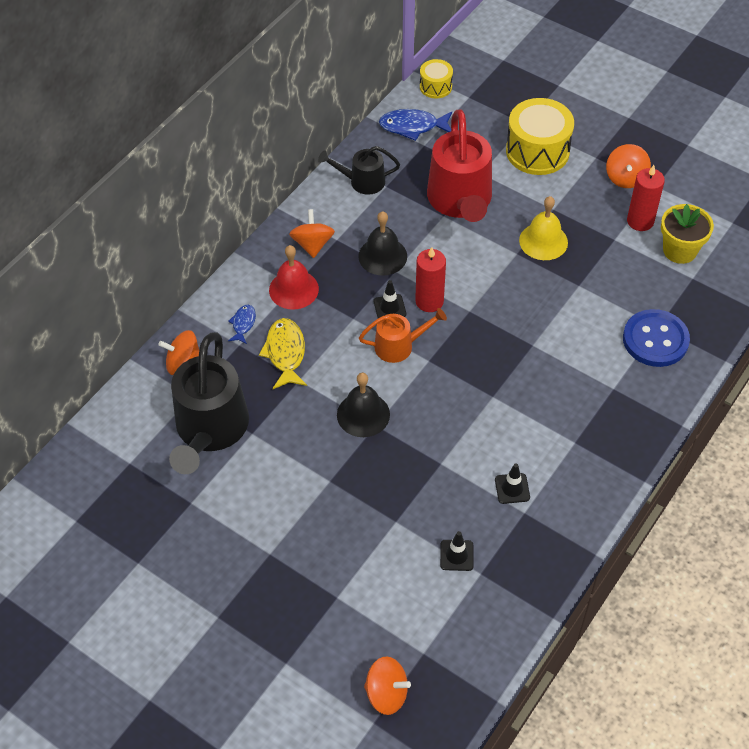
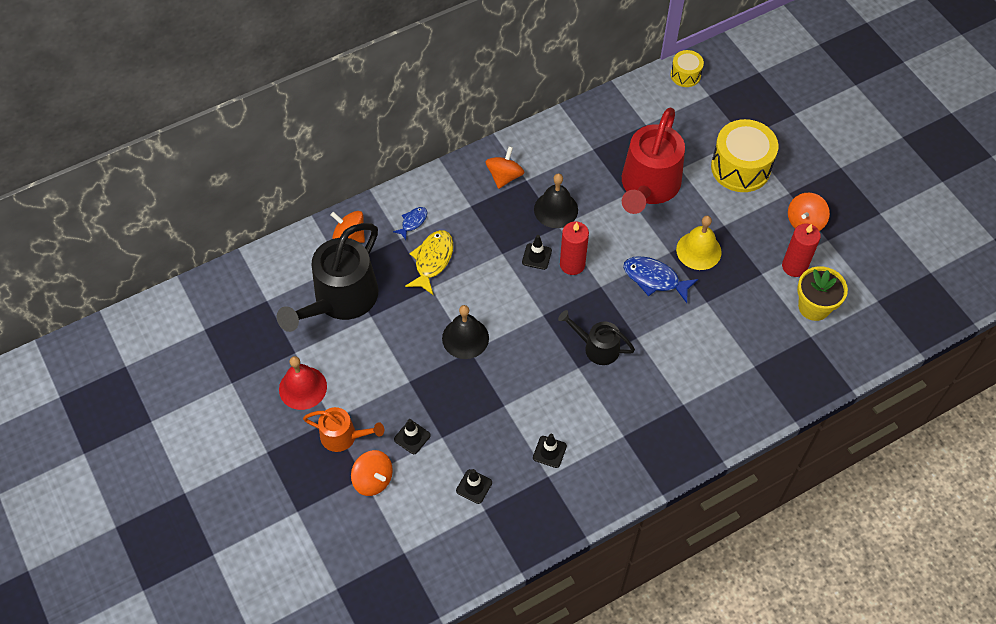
camera: 25 degrees right, 5 degrees up
red bell [269,245,319,309] -> red bell moved to [279,356,327,410]
black watering can [318,146,400,195] -> black watering can moved to [558,310,635,365]
orange watering can [359,308,447,363] -> orange watering can moved to [303,407,384,452]
orange spinning top [364,656,411,715] -> orange spinning top moved to [351,450,393,496]
blue fish [379,109,452,141] -> blue fish moved to [623,256,698,303]
blue button [623,309,690,367] -> none
none -> black traffic cone [394,419,431,454]

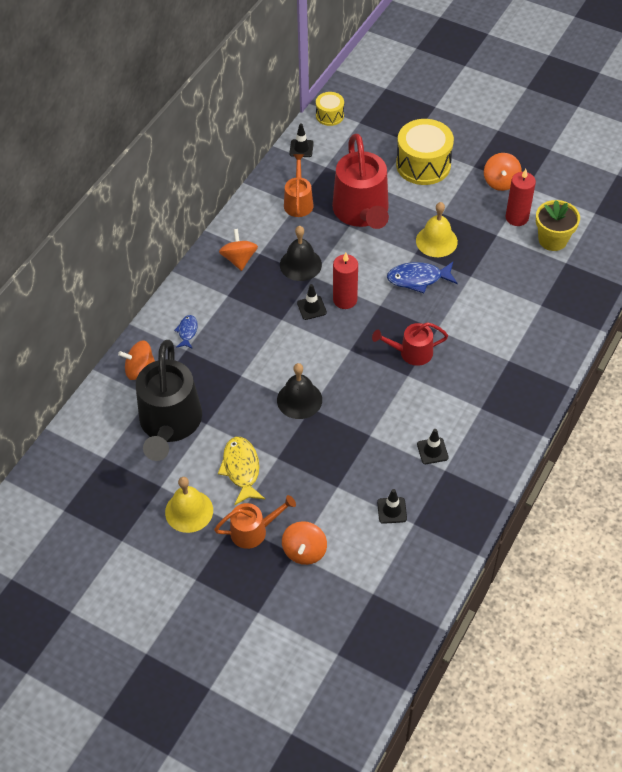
camera: 30 degrees left, 5 degrees down
red bell [279,356,327,410] -> yellow bell [165,477,213,533]
orange spinning top [351,450,393,496] -> orange spinning top turned 90 degrees clockwise [282,521,327,565]
black traffic cone [394,419,431,454] -> black traffic cone moved to [289,123,314,157]
yellow fish [405,230,453,295] -> yellow fish moved to [218,437,265,506]
black watering can [558,310,635,365] -> red watering can [372,322,448,366]
none -> orange watering can [284,154,314,217]

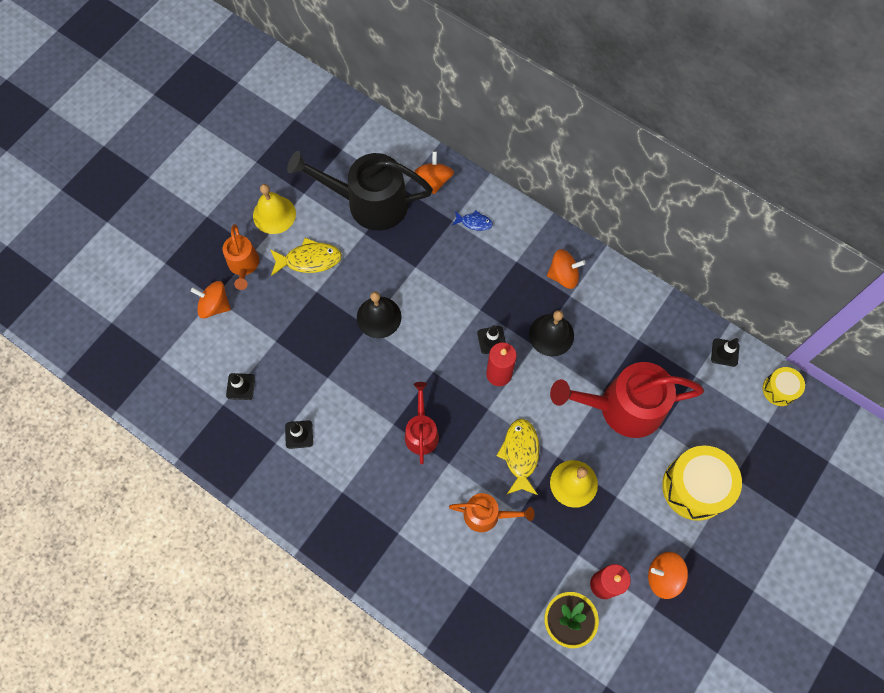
camera: 95 degrees right, 15 degrees up
orange watering can [284,154,314,217] -> orange watering can moved to [449,493,534,532]
blue fish [387,262,458,293] -> yellow fish [496,419,539,495]

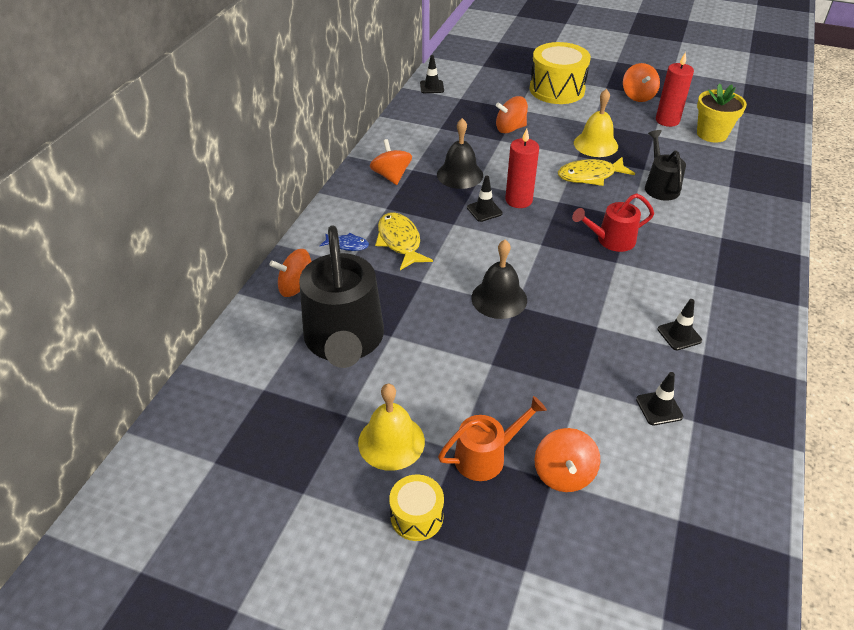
camera: 105 degrees left, 25 degrees down
yellow fish [270,238,342,276] -> yellow fish moved to [375,212,433,270]
orange watering can [449,493,534,532] -> black watering can [645,130,686,201]
blue fish [452,210,493,231] -> blue fish turned 105 degrees clockwise [320,233,369,251]
red watering can [550,362,704,438] -> orange spinning top [496,96,528,133]
yellow drum [763,367,805,406] -> yellow drum moved to [389,474,444,541]

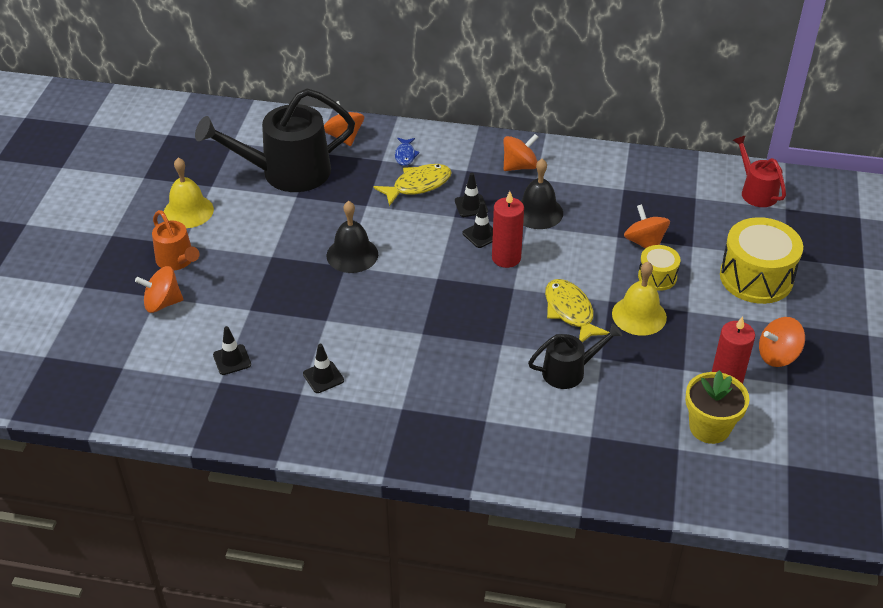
camera: 80 degrees right, 0 degrees up
yellow drum [389,474,444,541] -> yellow drum moved to [638,245,680,291]
black traffic cone [420,55,444,93] -> black traffic cone moved to [455,173,488,217]
red watering can [572,193,654,252] -> red watering can moved to [732,135,786,207]

